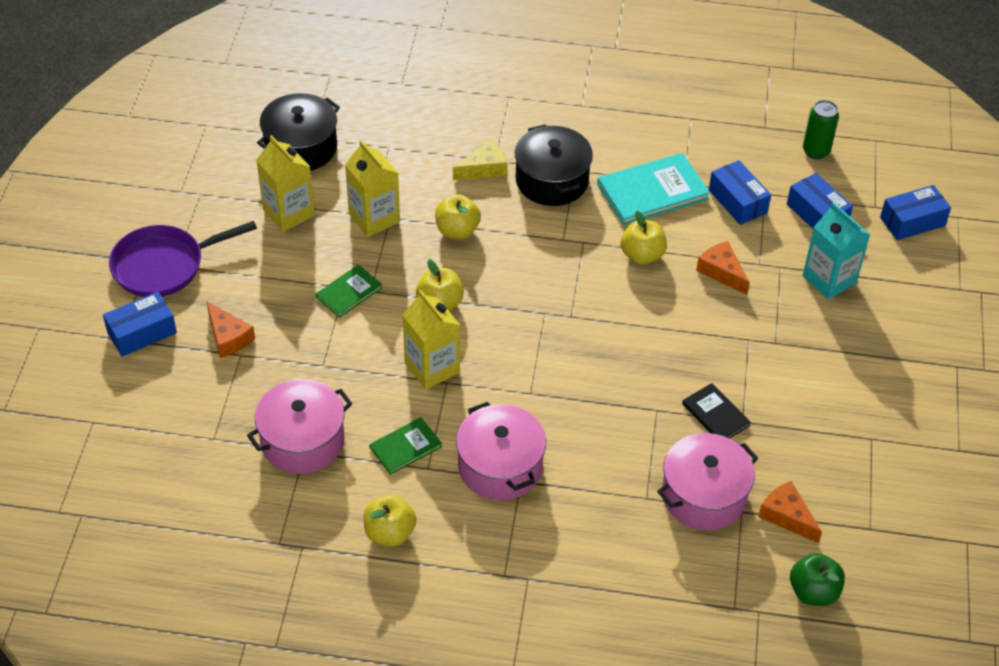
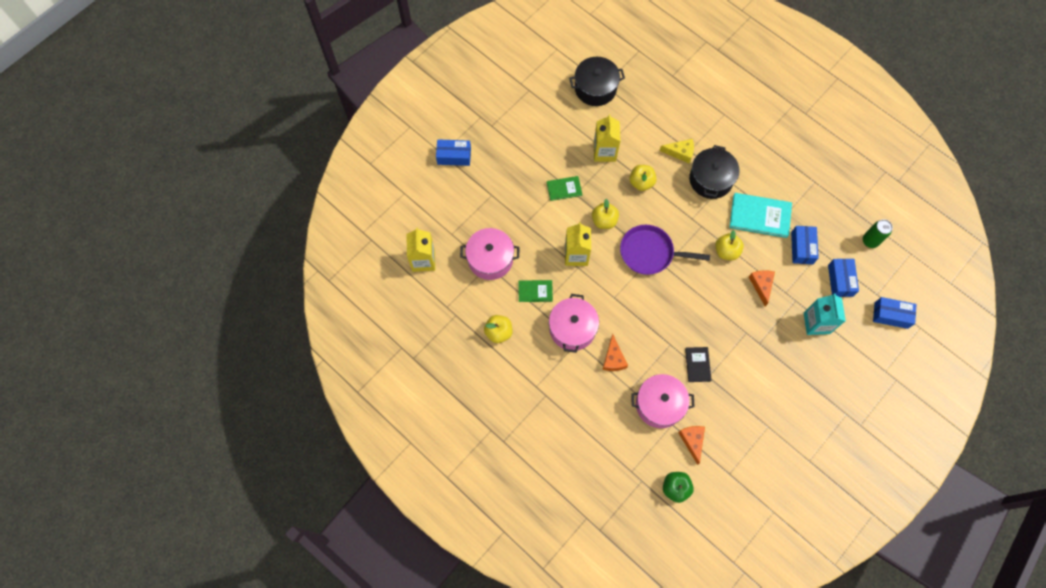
camera: 35 degrees right, 20 degrees up
purple pan [109,221,257,297] -> purple pan moved to [620,225,710,275]
orange cheese [206,301,255,358] -> orange cheese moved to [602,334,628,371]
yellow carton [256,135,315,232] -> yellow carton moved to [407,227,435,272]

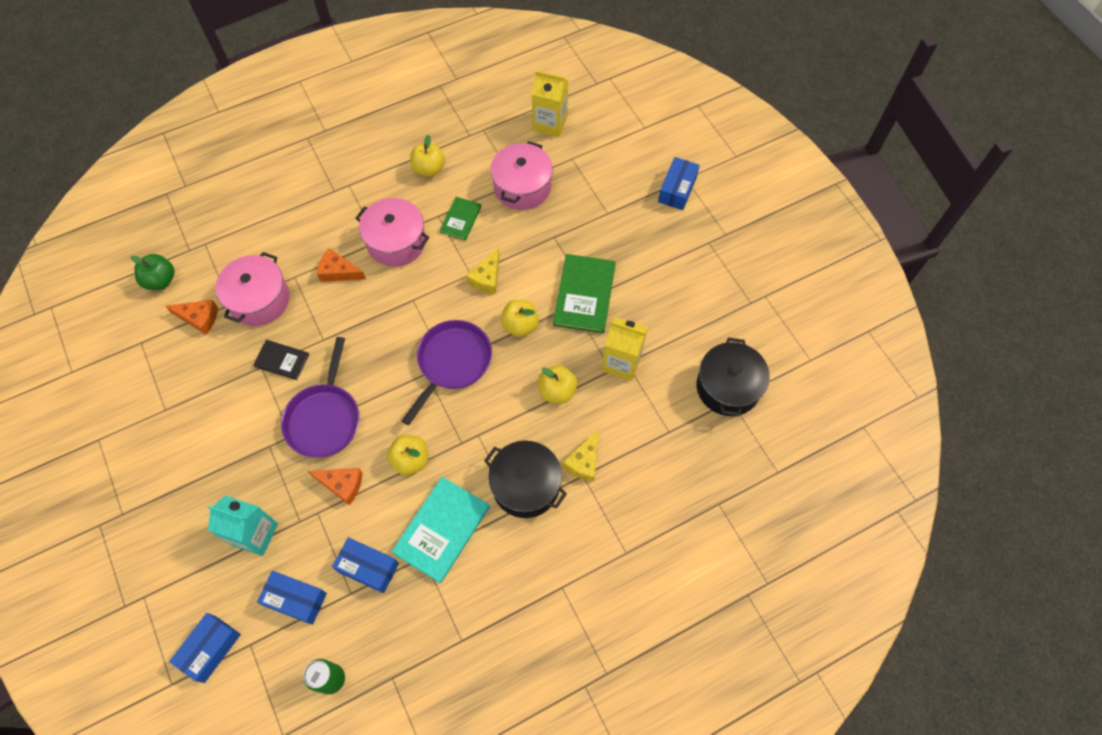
camera: 110 degrees right, 5 degrees down
green book [547,176,582,201] -> green book [553,254,616,333], size x1.76
yellow carton [565,222,591,266] -> yellow cheese [466,247,500,294]
none -> purple pan [281,337,359,458]

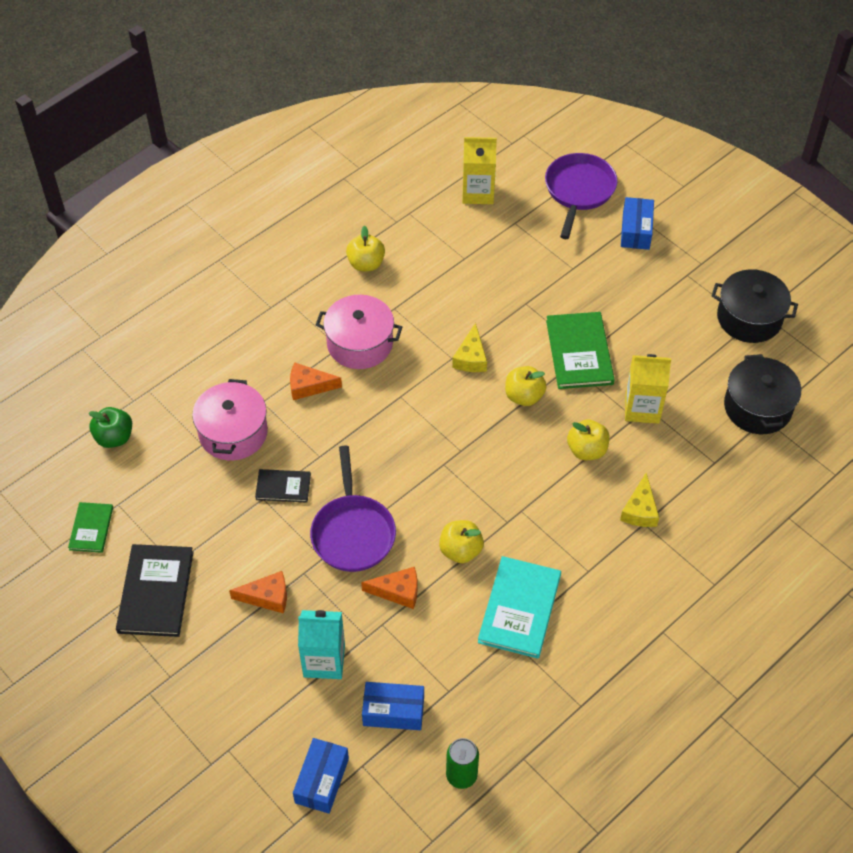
camera: 15 degrees left, 10 degrees down
orange cheese [165,300,218,335] -> orange cheese moved to [229,571,287,614]
blue box [332,537,399,593] -> none
purple pan [402,320,492,425] -> purple pan moved to [545,153,618,239]
green book [440,197,481,241] -> green book moved to [68,502,113,553]
black pot [484,441,567,518] -> black pot moved to [712,269,798,343]
pink pot [490,141,553,210] -> none
none -> black book [116,544,194,637]

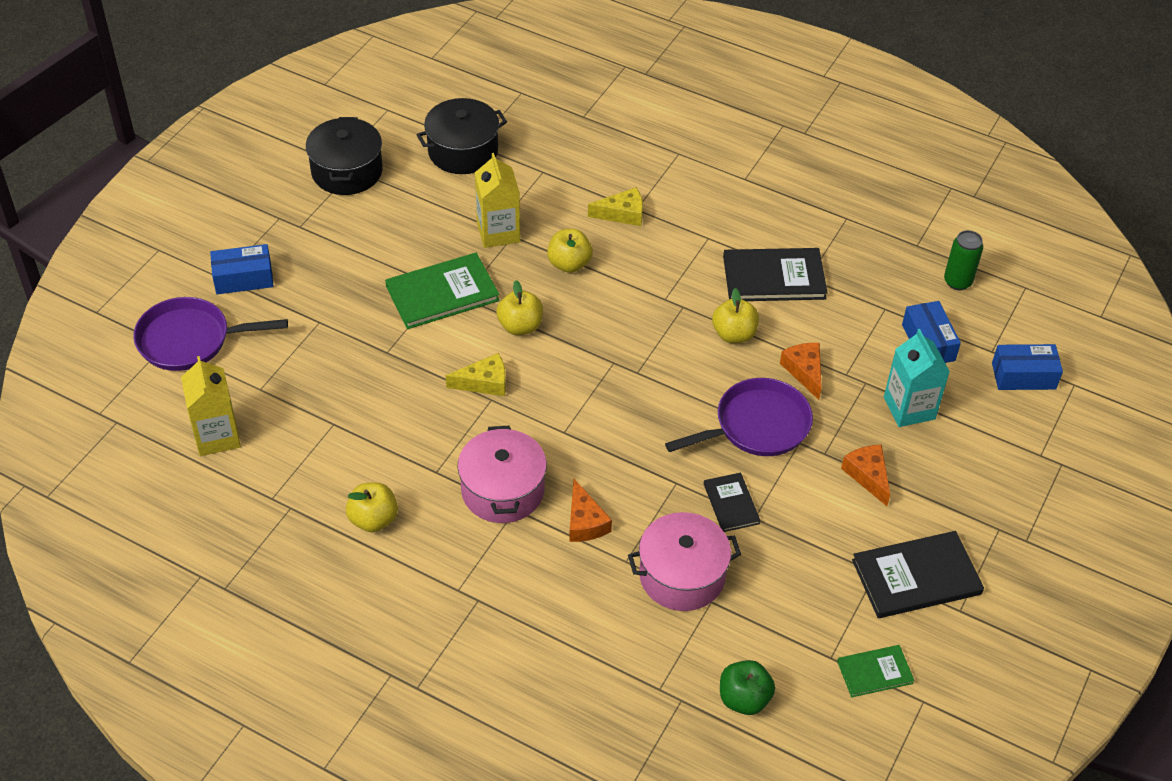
camera: 110 degrees left, 5 degrees down
turquoise book [478,556,561,659] -> black book [723,248,828,301]

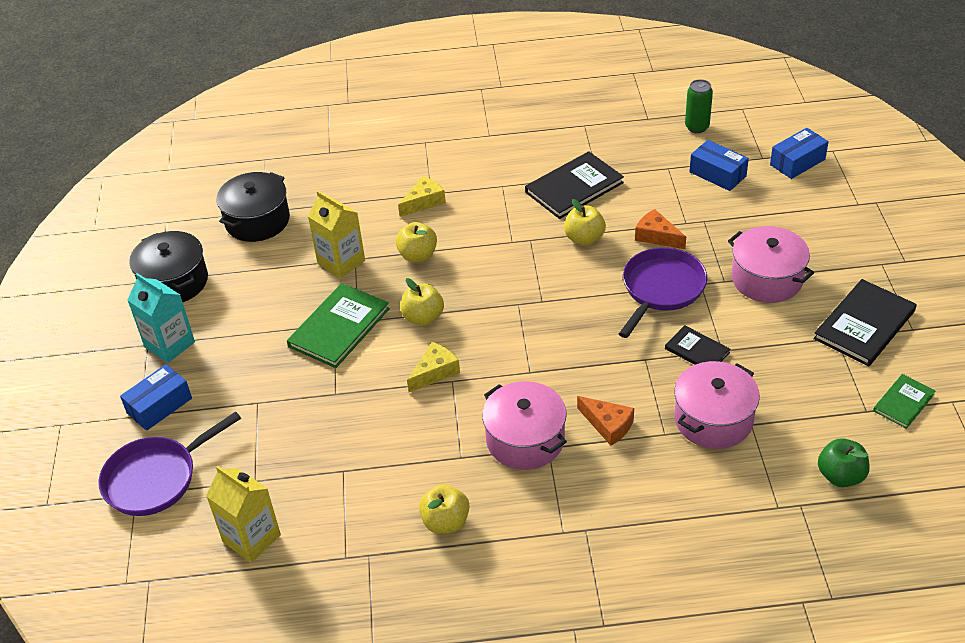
camera: 30 degrees left, 5 degrees down
orange cheese [841,445,890,506] -> pink pot [728,226,814,303]
turquoise carton [884,329,950,427] -> turquoise carton moved to [127,273,195,363]

